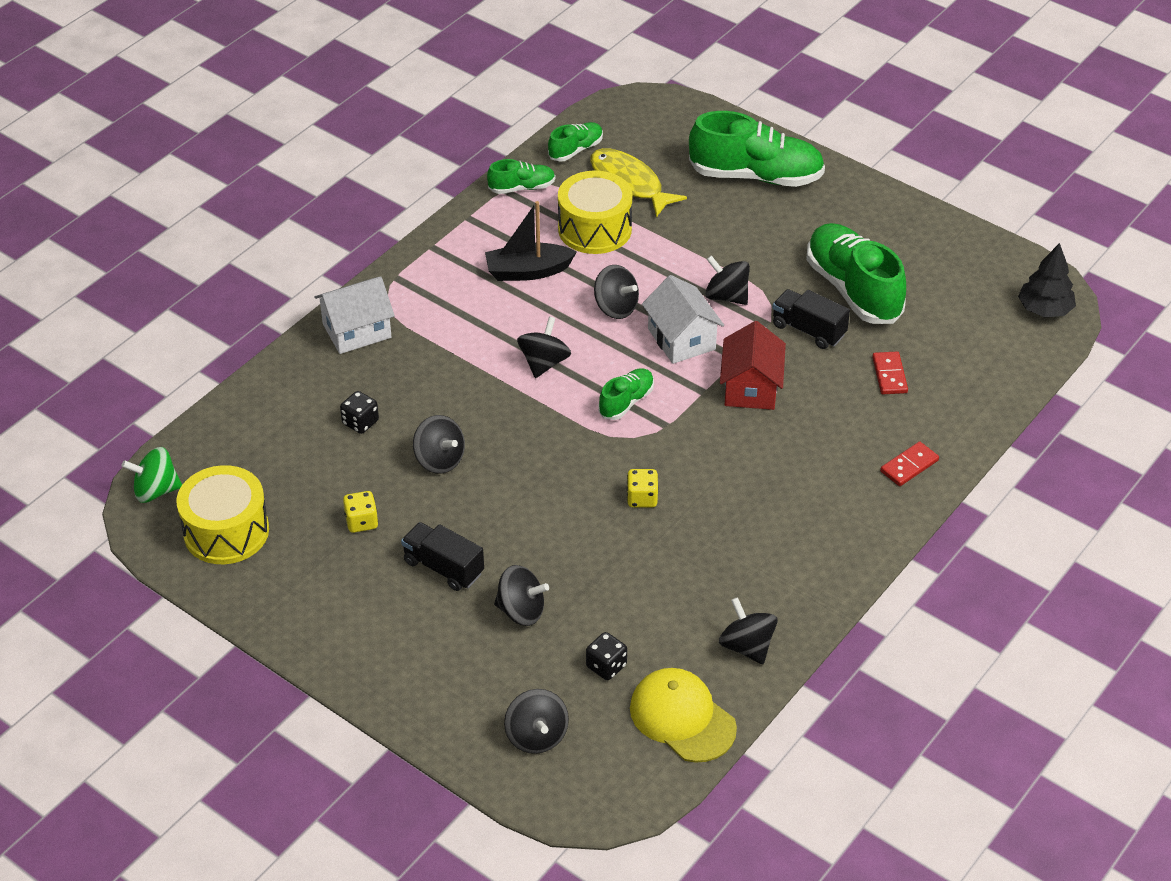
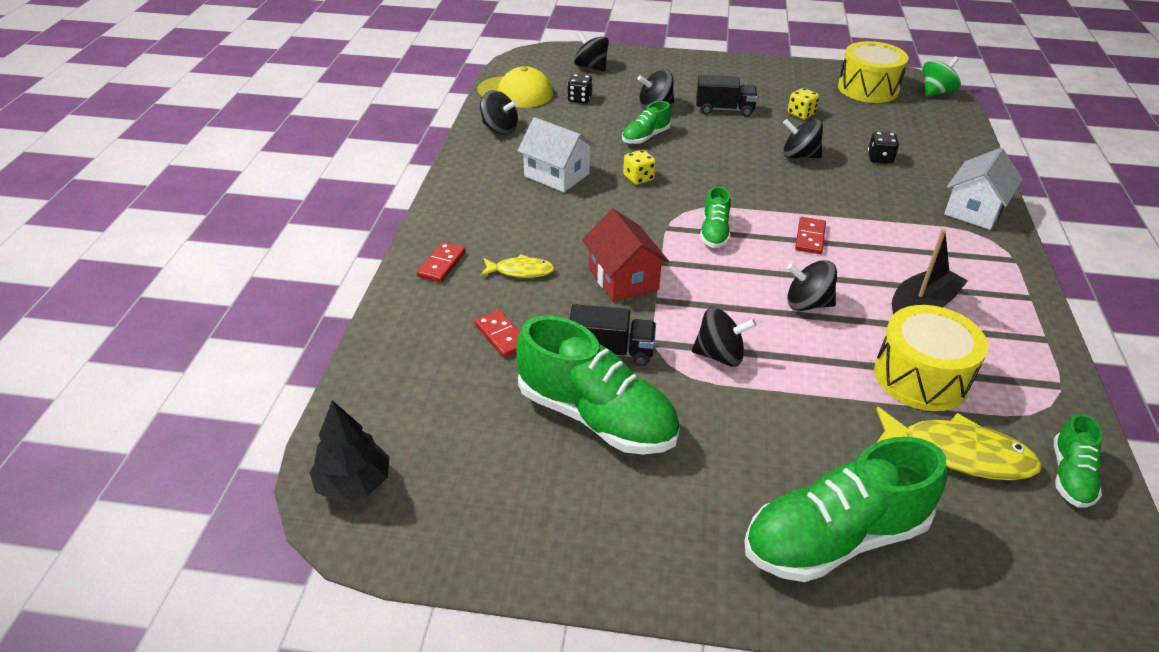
camera: 150 degrees right, 5 degrees down
green shoe [487,159,555,194] -> green shoe moved to [622,101,671,144]
black spinning top [517,316,571,378] -> red domino [795,217,826,254]
white house [642,275,724,364] -> white house moved to [517,117,596,192]
none -> yellow fish [481,254,555,278]

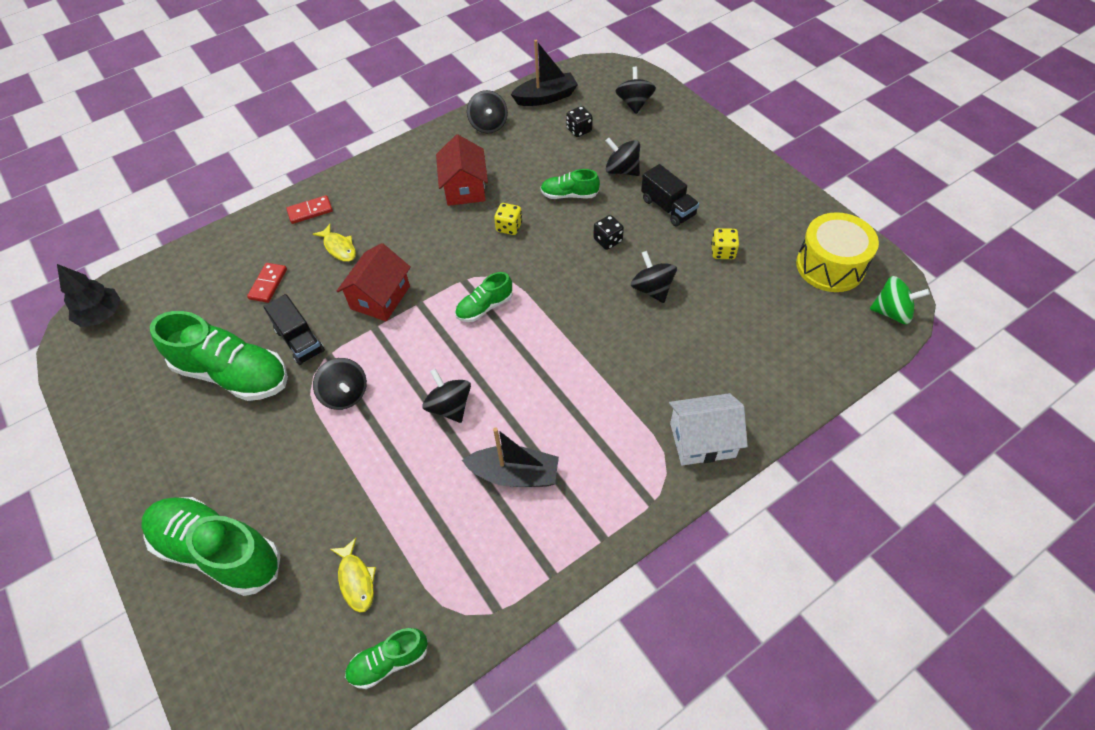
camera: 50 degrees right, 15 degrees up
yellow cap [477,66,553,108] -> black boat [511,40,578,106]
green shoe [516,316,680,455] -> green shoe turned 60 degrees counterclockwise [150,311,288,401]
white house [517,117,596,192] -> red house [436,134,488,206]
red domino [795,217,826,254] -> none
black dice [868,132,899,164] -> black dice moved to [593,215,624,250]
yellow drum [874,305,988,411] -> none
yellow fish [876,407,1042,480] -> yellow fish [330,538,376,612], size x0.57

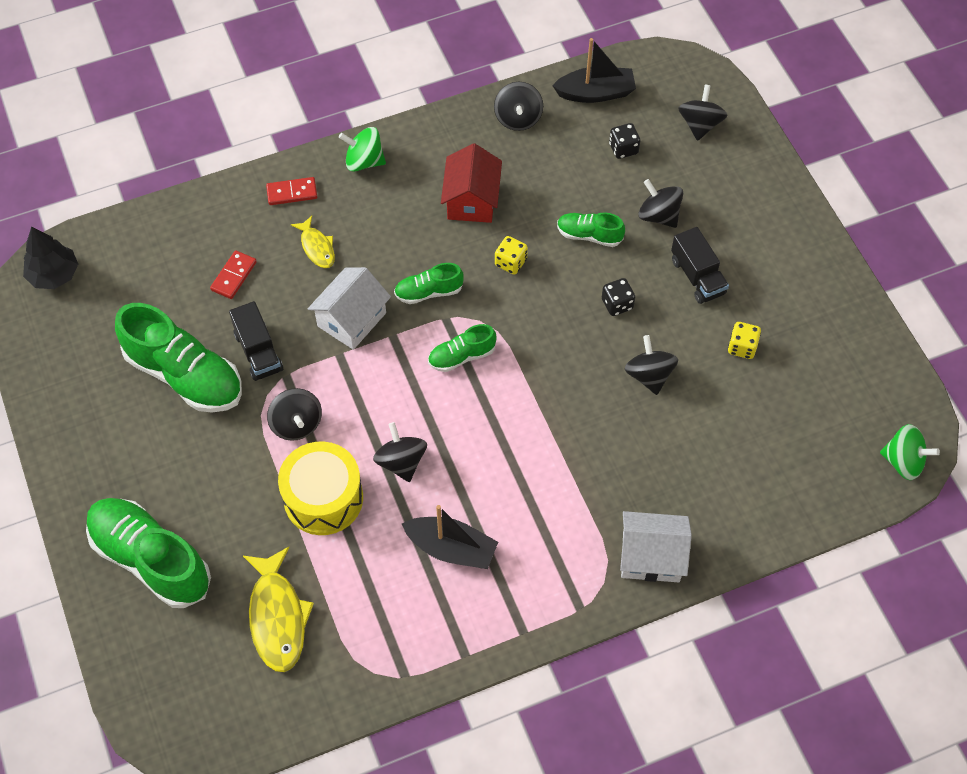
camera: 10 degrees right, 5 degrees up
yellow fish [330,538,376,612] -> yellow fish [243,547,314,672], size x1.74
red house [337,243,411,321] -> white house [308,267,391,350]
green shoe [345,628,428,689] -> green shoe moved to [394,263,464,304]
yellow drum [796,212,879,292] -> yellow drum moved to [278,441,363,535]
none -> green spinning top [339,127,386,172]

